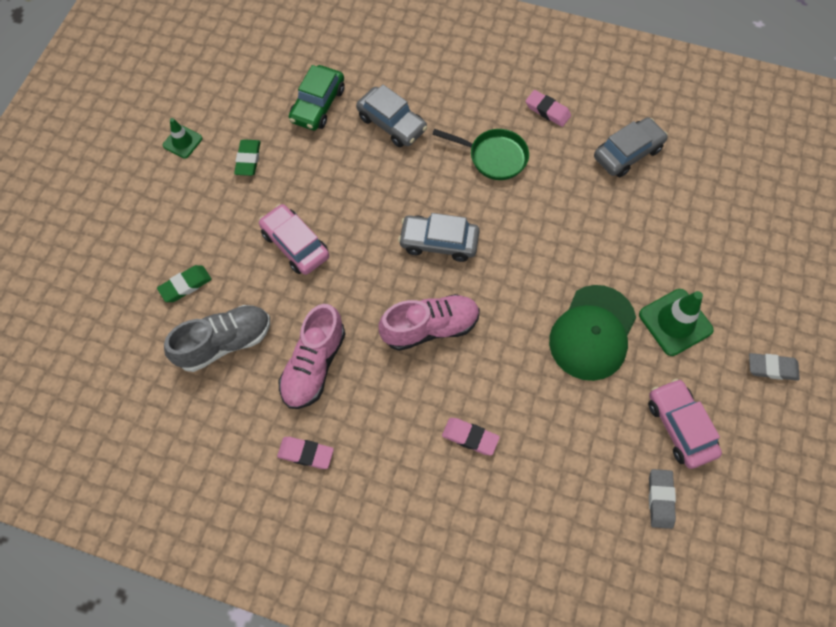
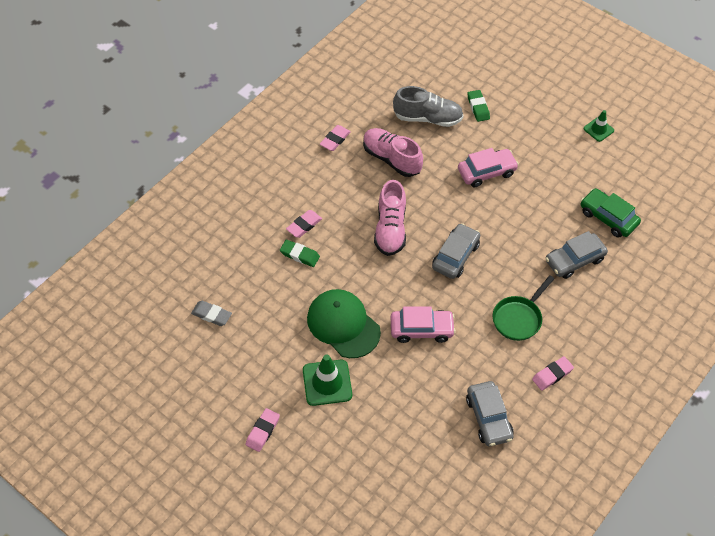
camera: 110 degrees right, 10 degrees down
grey shoe [164,305,270,372] -> grey shoe turned 75 degrees counterclockwise [393,86,464,127]
green eraser [234,139,261,176] -> green eraser moved to [280,240,320,267]
pink car [648,379,722,469] -> pink car moved to [391,306,456,343]
grey eraser [749,353,800,381] -> pink eraser [246,408,280,452]

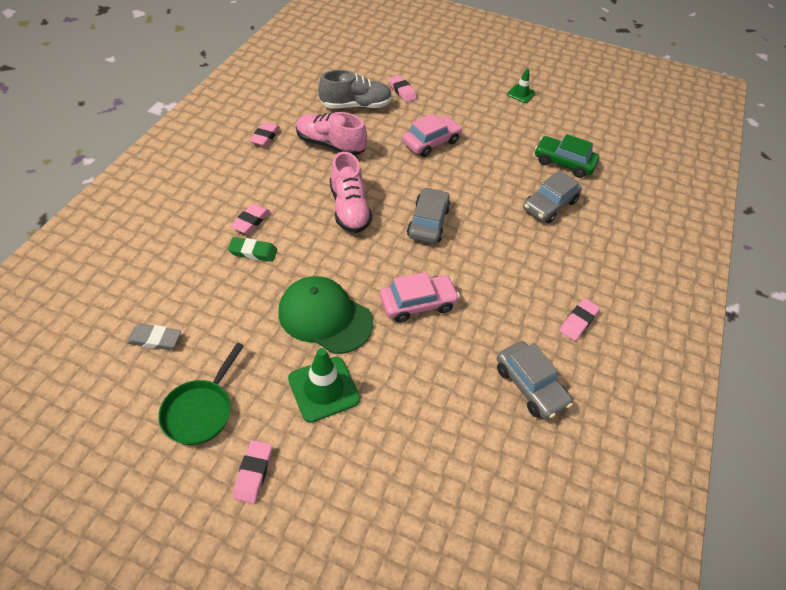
camera: 20 degrees left, 5 degrees down
green eraser [467,90,490,122] -> pink eraser [389,75,417,102]
green pan [493,275,554,341] -> green pan moved to [158,343,244,445]

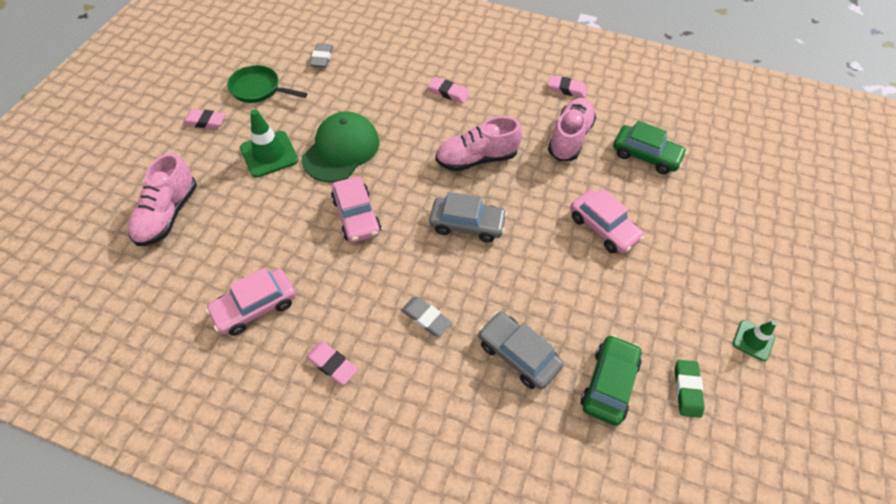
camera: 90 degrees right, 5 degrees up
green eraser [228,237,277,262] -> green eraser moved to [675,360,705,418]
grey shoe [318,70,392,109] -> green car [613,121,687,174]
pink eraser [389,75,417,102] -> none
grey car [497,341,573,420] -> pink car [206,268,296,336]
none -> pink shoe [128,153,197,246]
none -> grey eraser [401,297,452,337]

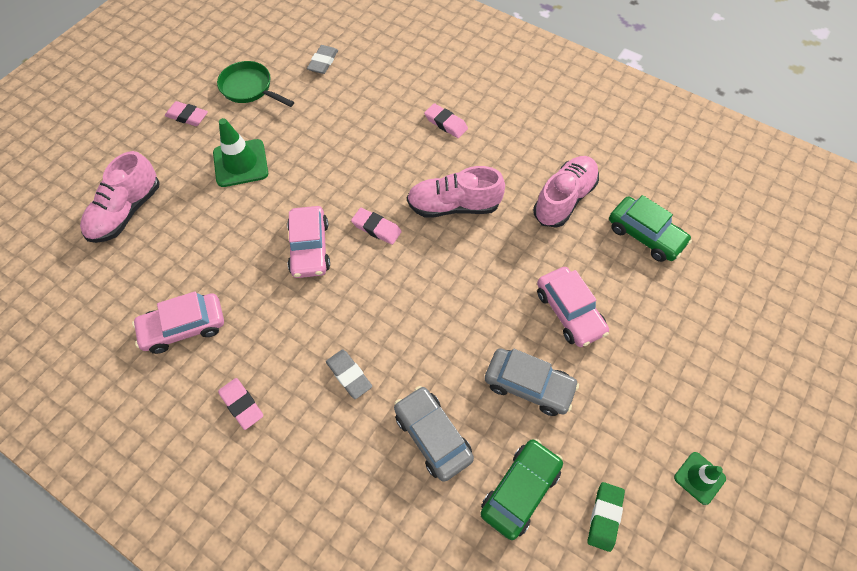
camera: 15 degrees right, 5 degrees up
green cap [302,111,379,182] -> none
grey car [429,192,507,243] -> grey car moved to [485,348,579,416]
pink eraser [548,75,587,98] -> pink eraser moved to [351,208,402,245]

